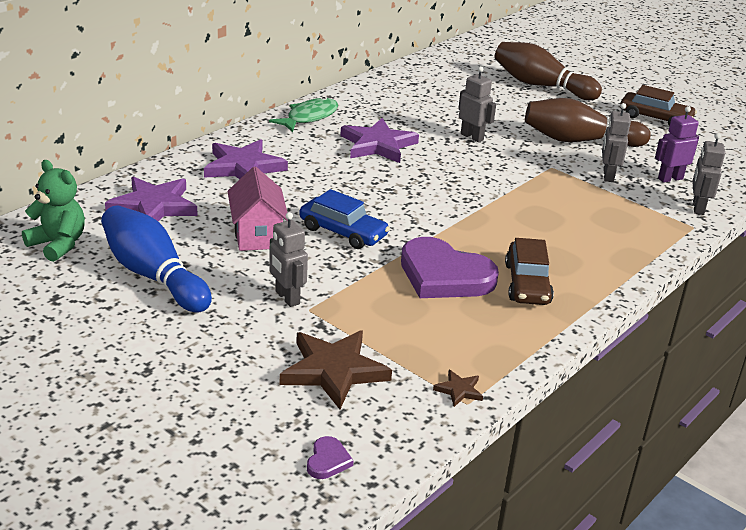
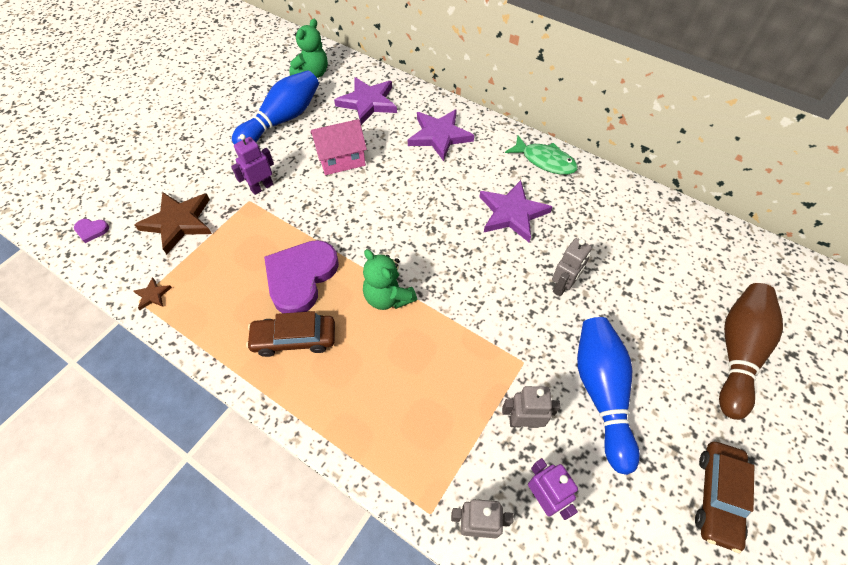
camera: 85 degrees right, 25 degrees up
grey robot [269,212,308,307] -> purple robot [231,134,274,195]
blue car [299,189,390,249] -> none
brown bowling pin [525,98,651,147] -> blue bowling pin [577,317,640,475]
none -> green teddy bear [363,249,417,310]

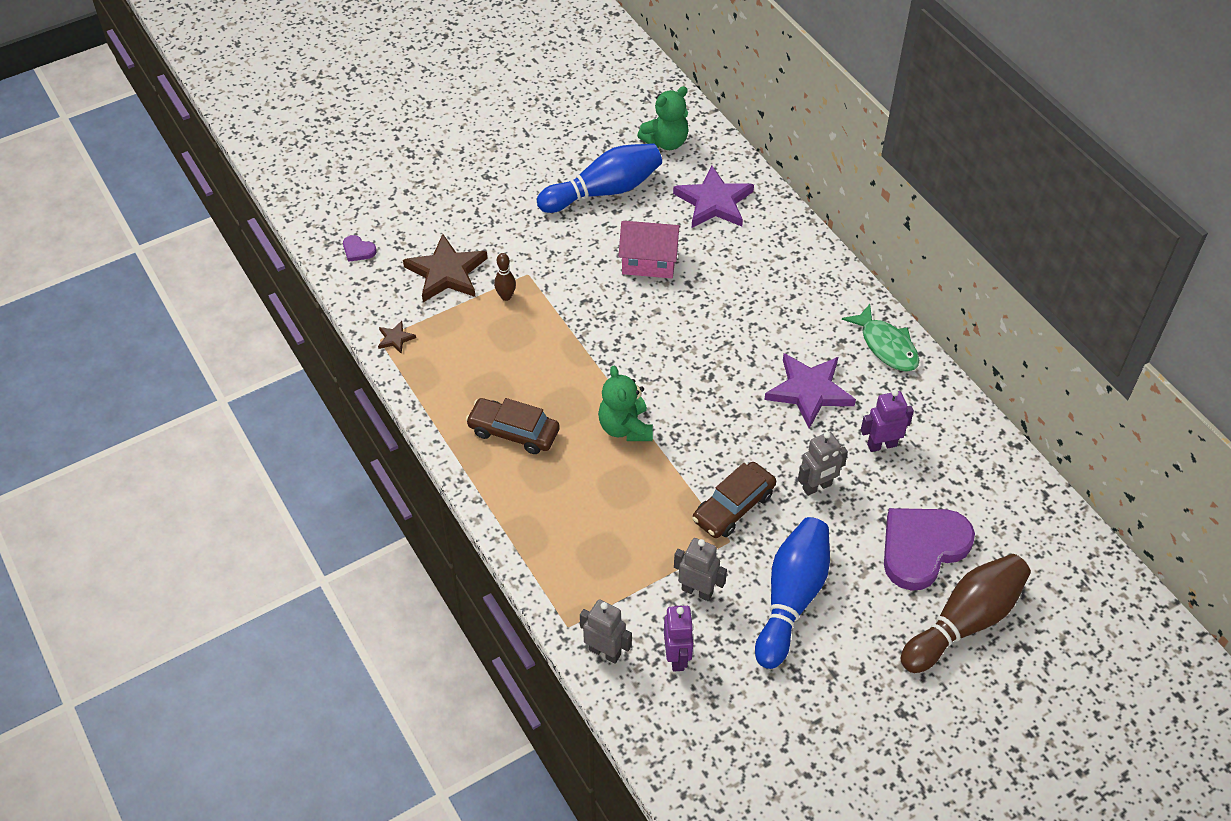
camera: 25 degrees right, 5 degrees down
purple robot [231,134,274,195] -> purple robot moved to [861,390,914,452]
purple heart [264,240,339,313] -> purple heart moved to [884,508,975,591]
purple star [408,109,474,161] -> none
brown car [695,442,754,553] -> brown car moved to [692,462,776,538]
none -> brown bowling pin [494,253,516,301]

